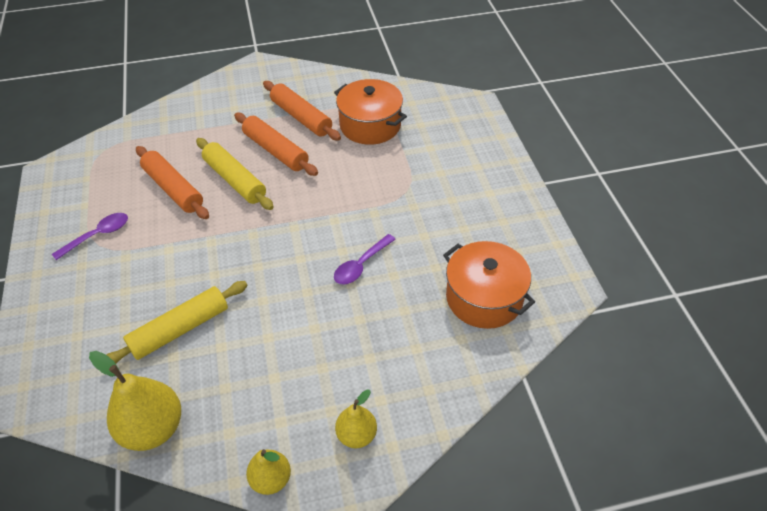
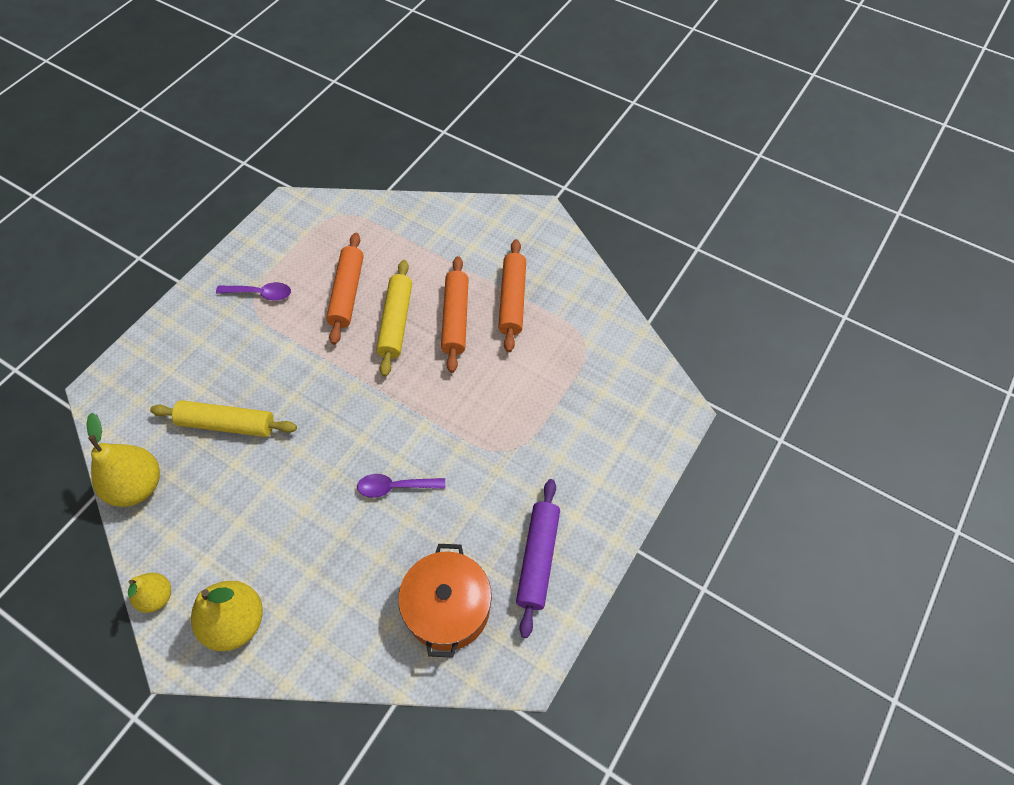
camera: 45 degrees right, 10 degrees up
orange pot [334,79,407,145] -> none
yellow pear [335,389,377,448] -> yellow pear [191,581,263,651], size x1.69
none -> purple rolling pin [516,479,560,638]

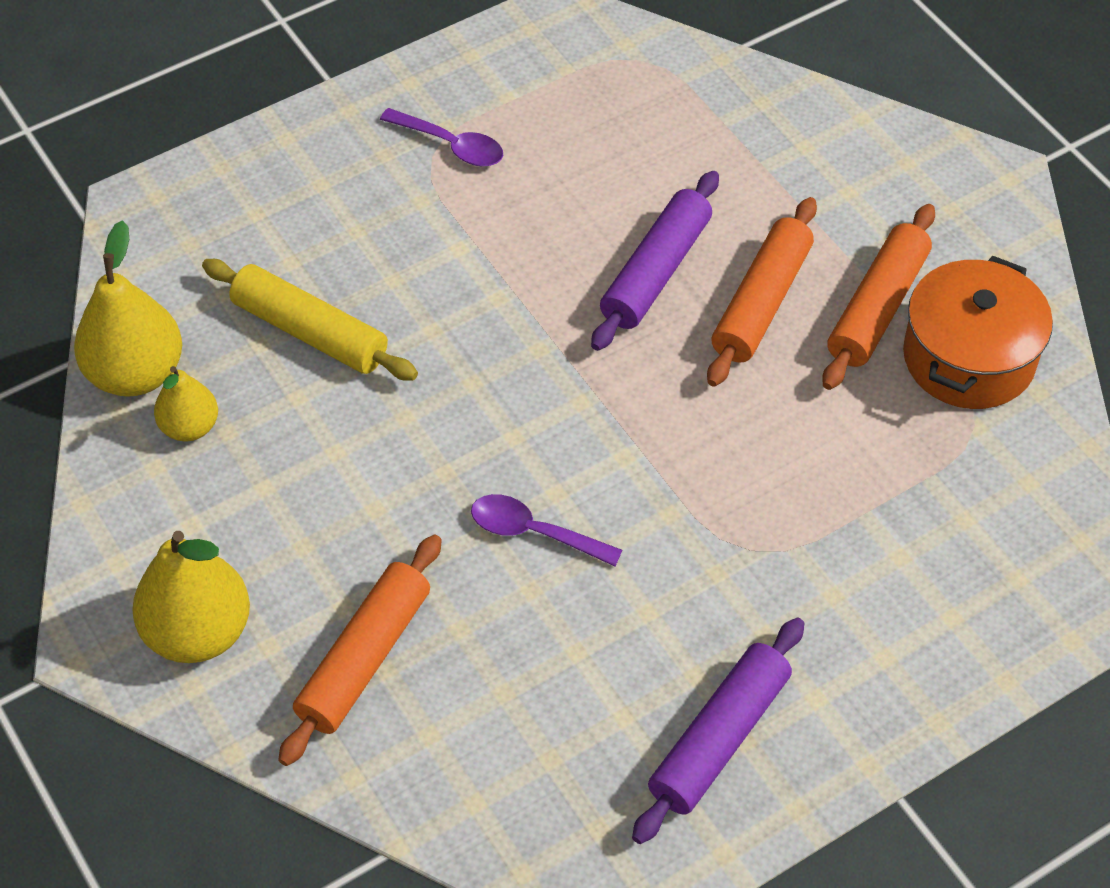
camera: 25 degrees right, 5 degrees down
yellow pear [128,573,171,613] -> yellow pear moved to [154,366,218,441]
orange rolling pin [326,233,364,345] -> orange rolling pin moved to [278,534,442,766]
yellow rolling pin [376,260,412,377] -> purple rolling pin [591,171,719,351]
orange pot [398,544,492,658] -> orange pot moved to [903,256,1053,409]

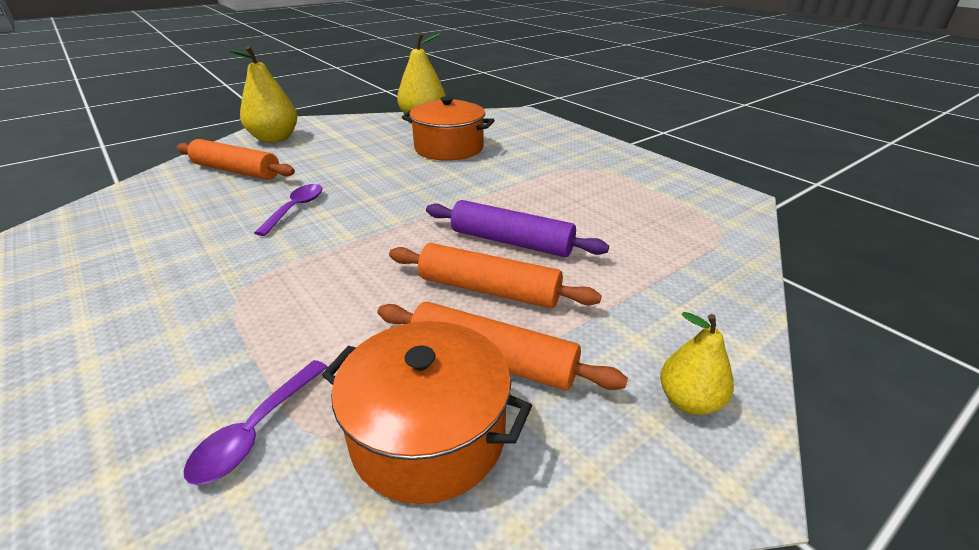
camera: 85 degrees right, 20 degrees down
yellow pear [154,366,218,441] -> yellow pear moved to [660,312,734,415]
yellow rolling pin [202,259,418,381] -> orange pot [402,96,494,161]
purple spoon [380,108,503,167] -> purple spoon moved to [184,360,328,485]
purple rolling pin [632,618,805,844] -> none

